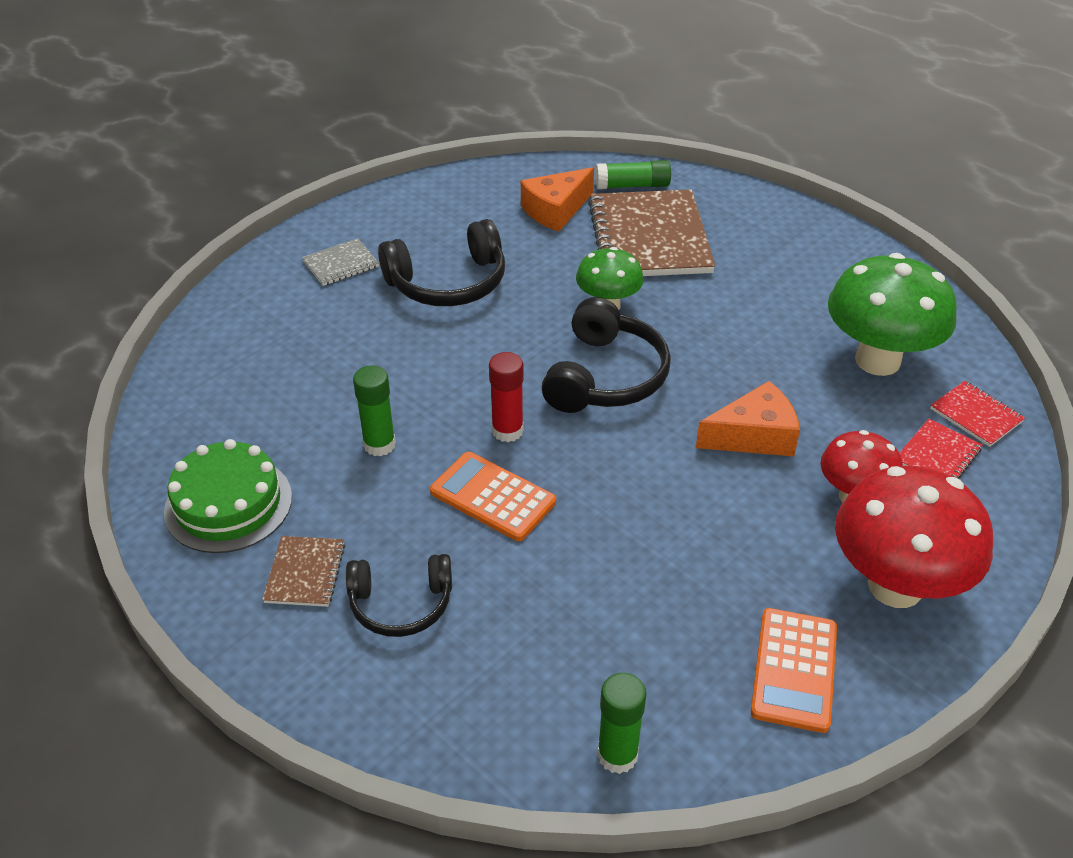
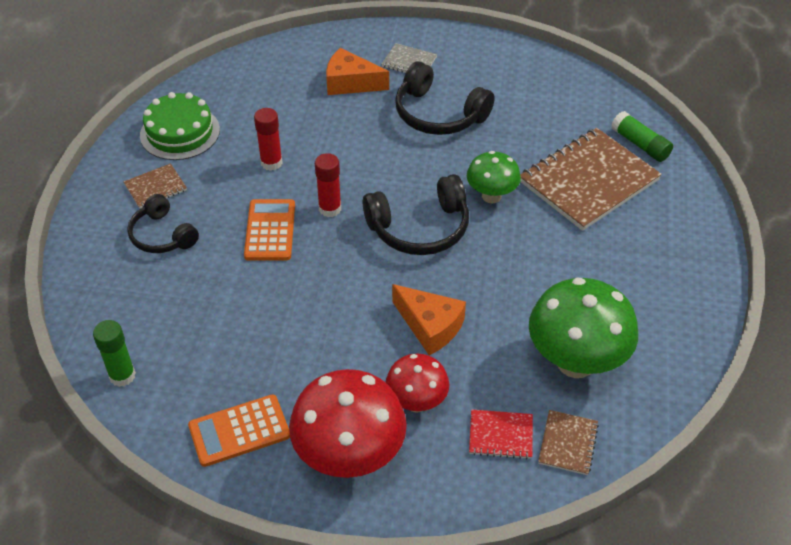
camera: 55 degrees right, 5 degrees up
green glue stick [353,365,396,456] -> red glue stick [254,108,283,171]
orange cheese [521,167,594,231] -> orange cheese moved to [326,48,389,95]
red notebook [930,381,1025,447] -> brown notebook [538,410,599,475]

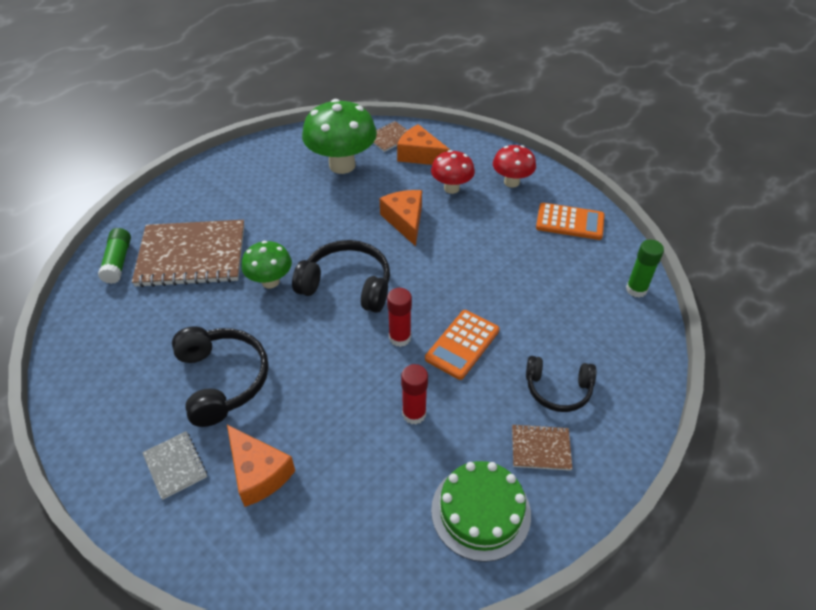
camera: 145 degrees left, 0 degrees up
black headphones [127,194,199,253] -> black headphones turned 105 degrees clockwise [526,356,597,412]
red mushroom [289,369,407,478] -> red mushroom [493,145,536,188], size x0.58
red notebook [469,409,533,459] -> orange cheese [397,124,450,165]

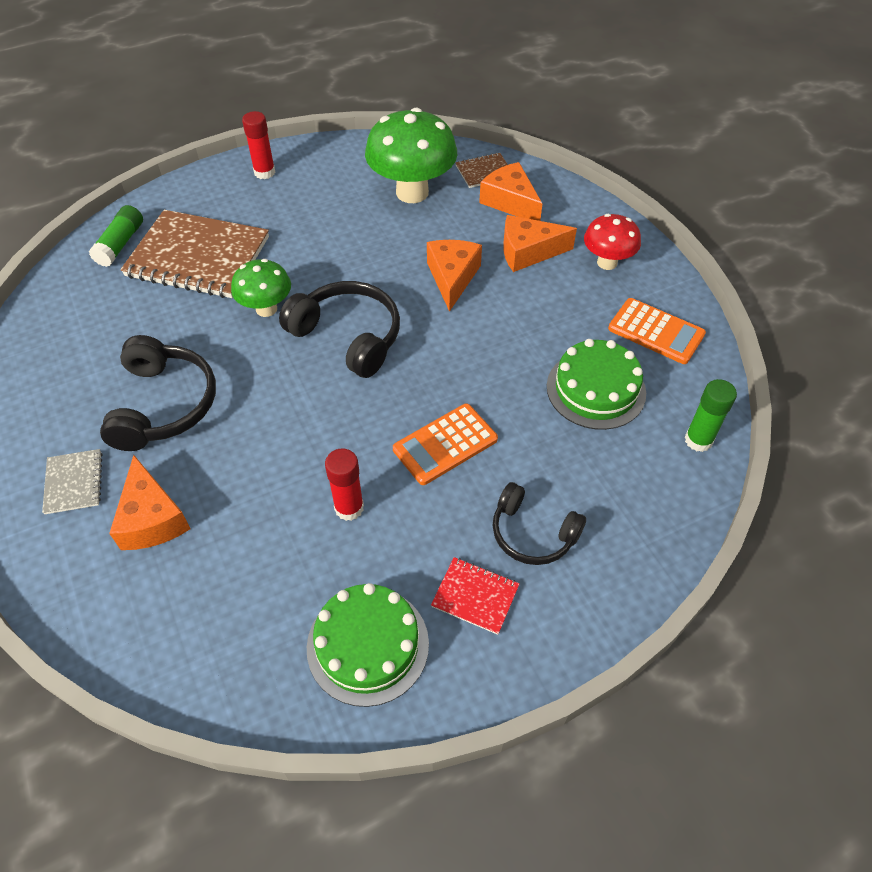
camera: 20 degrees right, 5 degrees up
red glue stick [387,288,412,347] -> red glue stick moved to [242,111,275,179]
red mushroom [431,150,475,194] -> orange cheese [503,215,577,272]
brown notebook [512,424,572,471] -> red notebook [431,557,520,635]
none -> green cake [547,339,646,430]

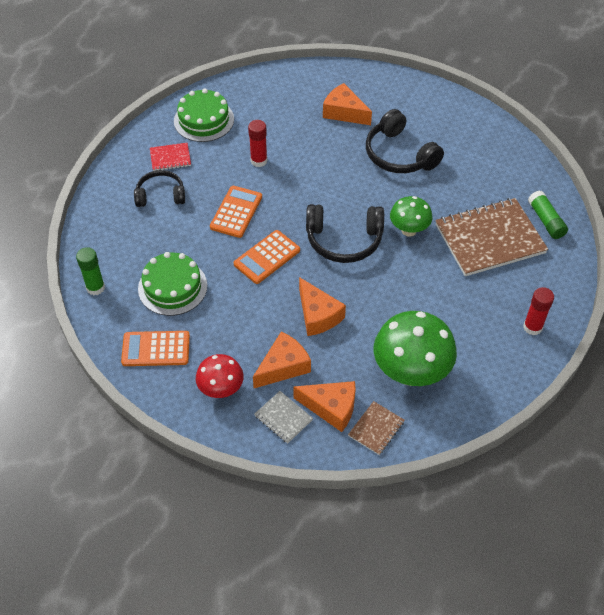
camera: 145 degrees right, 0 degrees up
grey notebook [42,449,103,514] -> grey notebook moved to [254,391,313,444]
none -> orange calculator [233,230,300,284]

